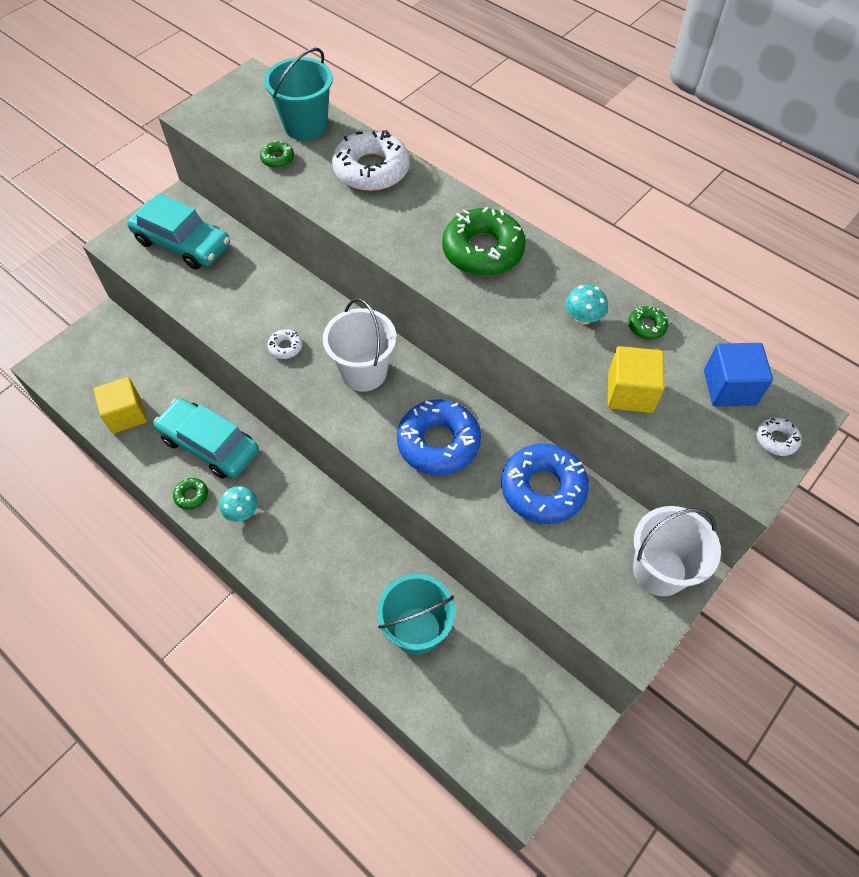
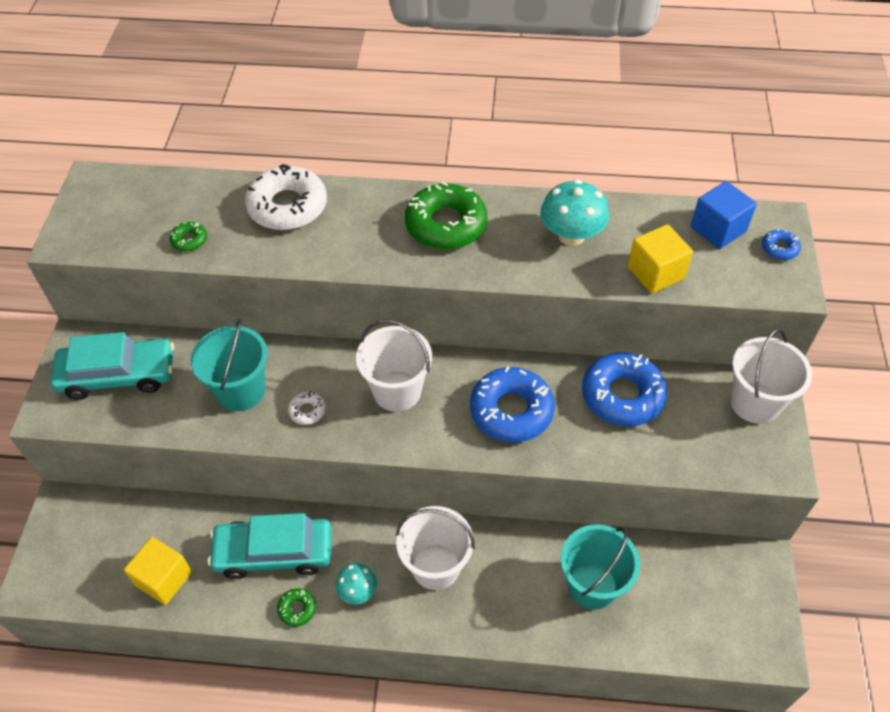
camera: 35 degrees left, 5 degrees down
turquoise bucket [264,48,333,141] -> turquoise bucket moved to [191,318,268,411]
turquoise mushroom [565,285,608,325] -> turquoise mushroom [540,180,609,246], size x1.68
green donut [628,306,668,339] -> none
white donut [756,417,801,456] -> blue donut [762,229,801,260]
none -> white bucket [396,506,475,590]

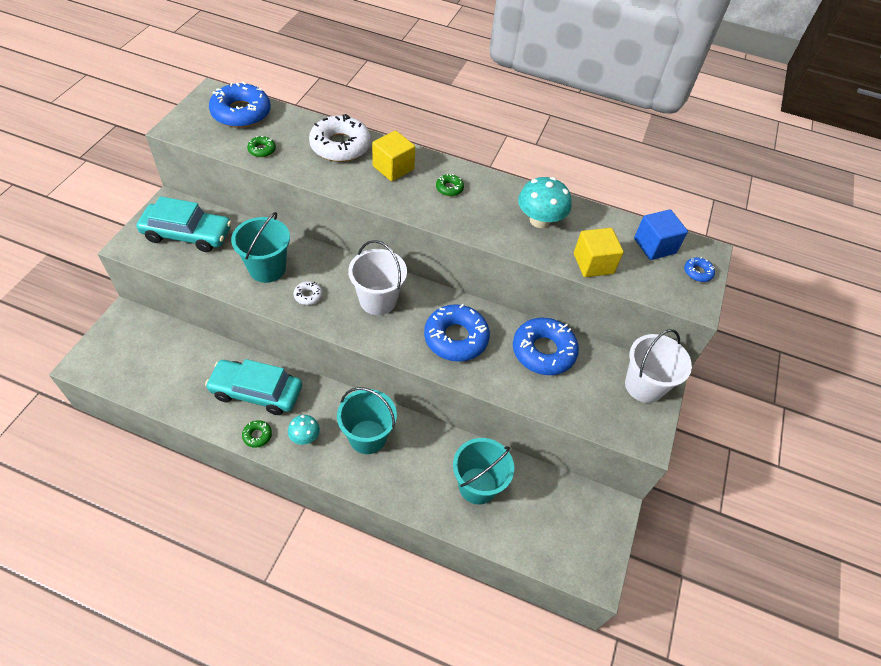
camera: 10 degrees right, 0 degrees up
yellow cube [124,537,192,605] -> yellow cube moved to [372,130,415,182]
white bucket [396,506,475,590] -> turquoise bucket [337,387,397,454]
green donut [405,182,487,250] -> green donut [436,174,464,196], size x0.45
none -> blue donut [209,82,271,128]

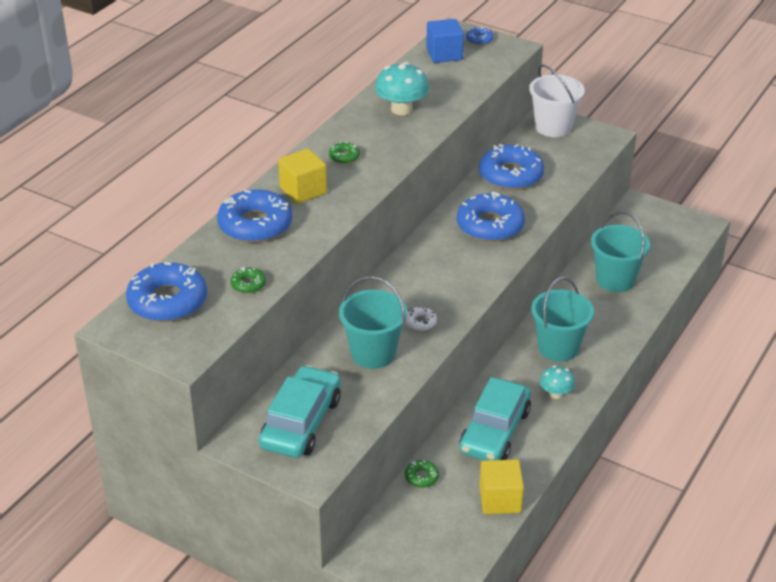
camera: 75 degrees left, 15 degrees down
green donut [242,420,272,448] -> green donut moved to [405,460,439,488]
white donut [309,114,371,162] -> blue donut [217,189,292,243]
white bucket [348,240,407,315] -> none
yellow cube [574,228,624,277] -> yellow cube moved to [479,459,524,514]

